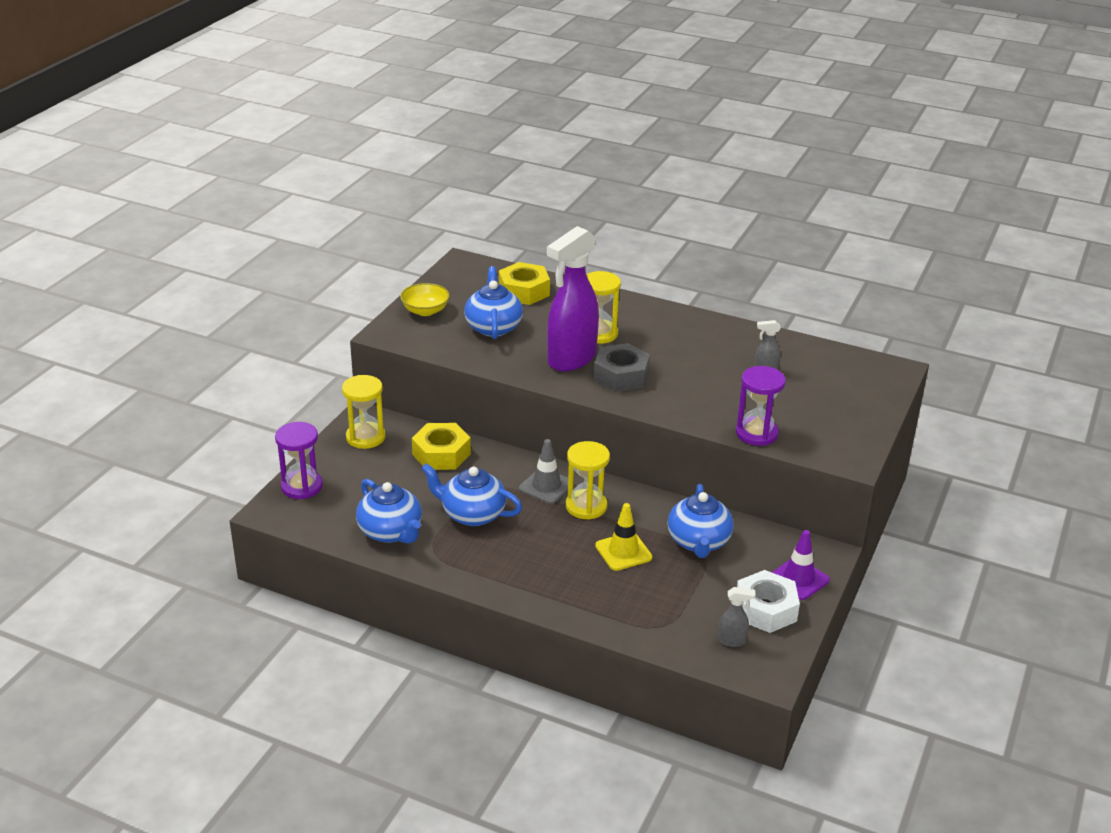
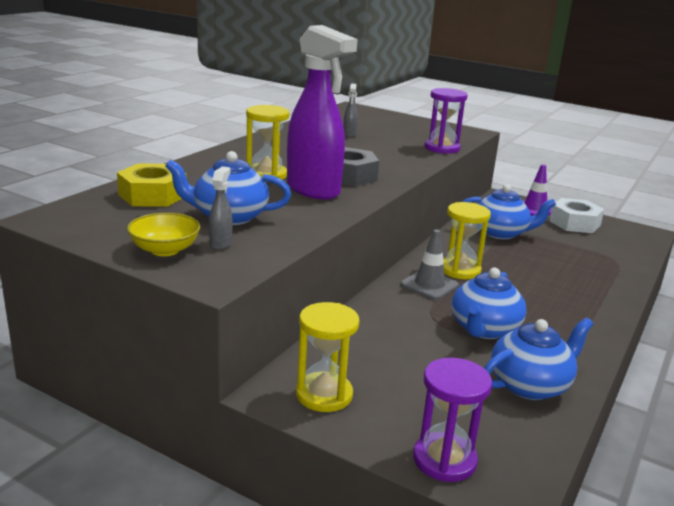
camera: 85 degrees left, 10 degrees down
yellow nut [412,423,471,470] -> none
yellow traffic cone [595,503,652,571] -> none
grey spray bottle [718,587,755,647] -> grey spray bottle moved to [209,166,233,250]

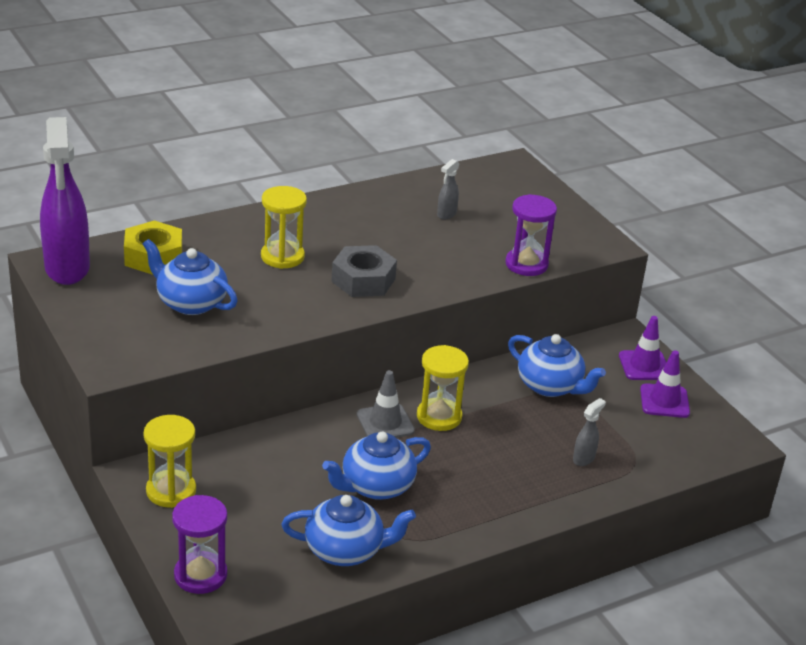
camera: 30 degrees right, 10 degrees up
yellow bowl [127,213,200,256] -> none
grey spray bottle [209,166,233,250] -> grey spray bottle moved to [573,398,606,466]
purple spray bottle [287,25,358,200] -> purple spray bottle moved to [40,117,90,285]
white nut [549,198,605,233] -> purple traffic cone [640,350,690,418]

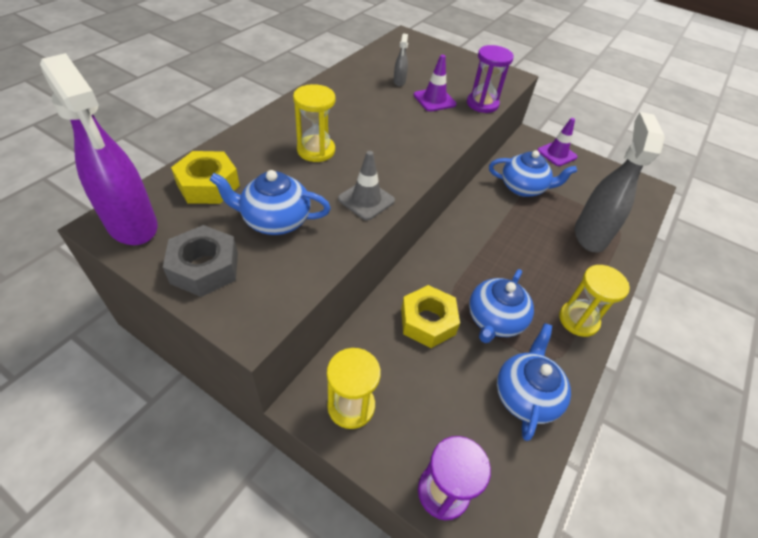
camera: 30 degrees left, 15 degrees up
blue teapot [281,495,416,566] -> blue teapot turned 45 degrees counterclockwise [497,323,571,441]
grey nut [331,245,397,297] -> grey nut moved to [163,225,238,297]
grey traffic cone [357,370,415,438] -> grey traffic cone moved to [338,151,395,220]
yellow hourglass [417,345,469,431] -> yellow hourglass moved to [559,265,630,337]
grey spray bottle [573,398,606,466] -> grey spray bottle [575,112,665,253], size x2.47
purple traffic cone [640,350,690,418] -> purple traffic cone moved to [413,55,457,112]
none -> yellow nut [401,285,460,348]

